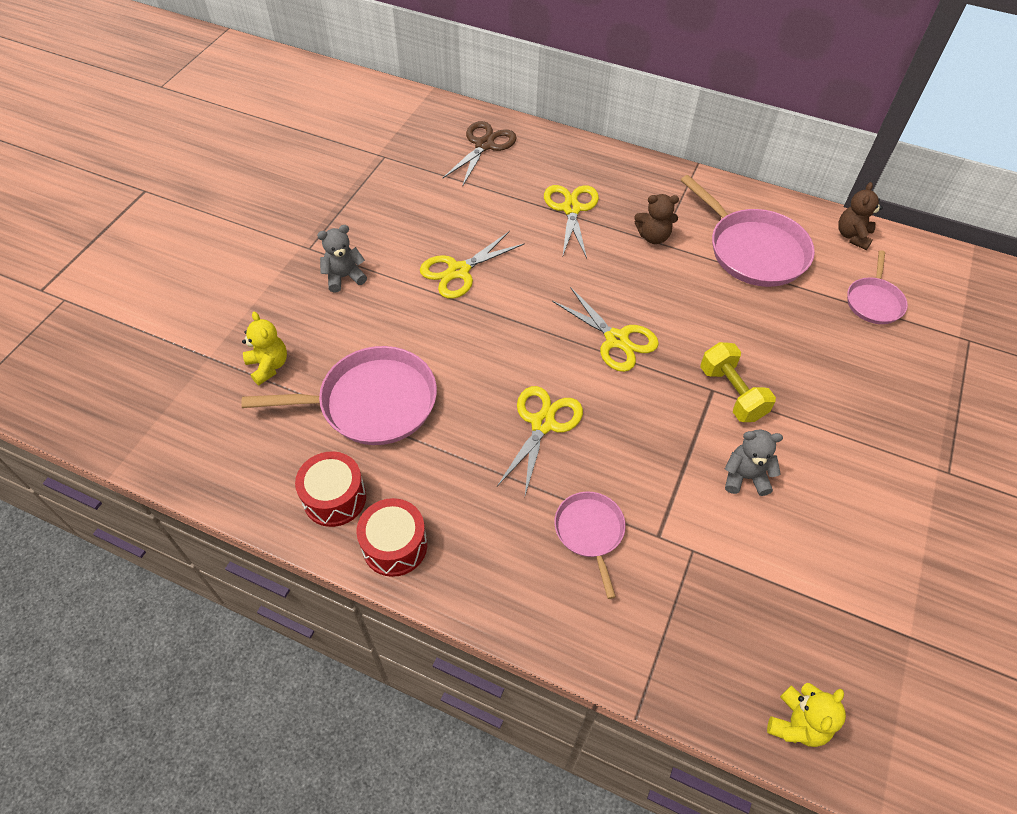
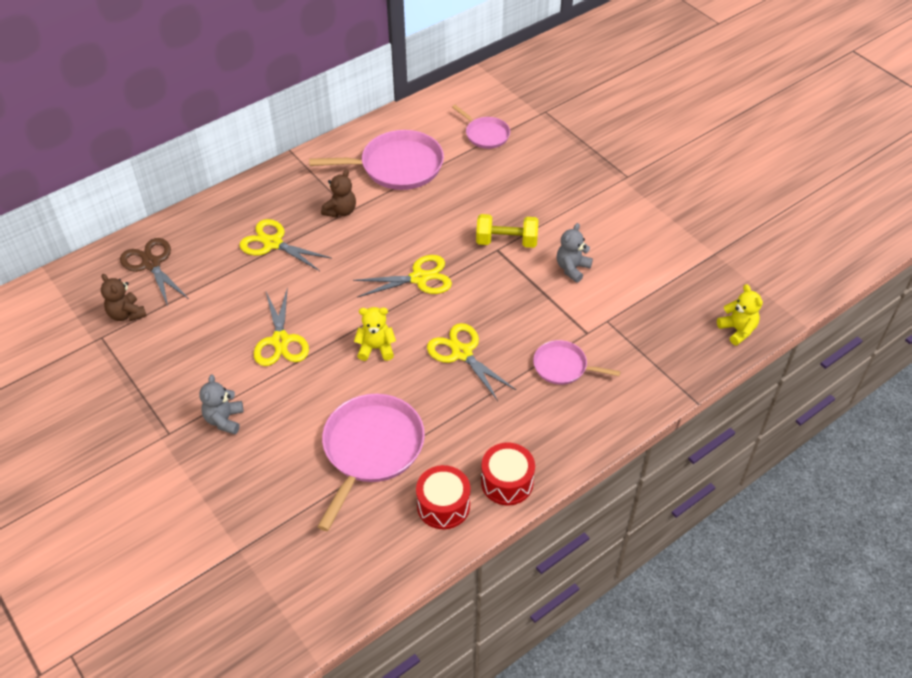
camera: 60 degrees left, 5 degrees down
yellow teddy bear [242,312,287,385] -> yellow teddy bear moved to [354,307,396,361]
brown teddy bear [838,182,883,250] -> brown teddy bear moved to [101,274,147,321]

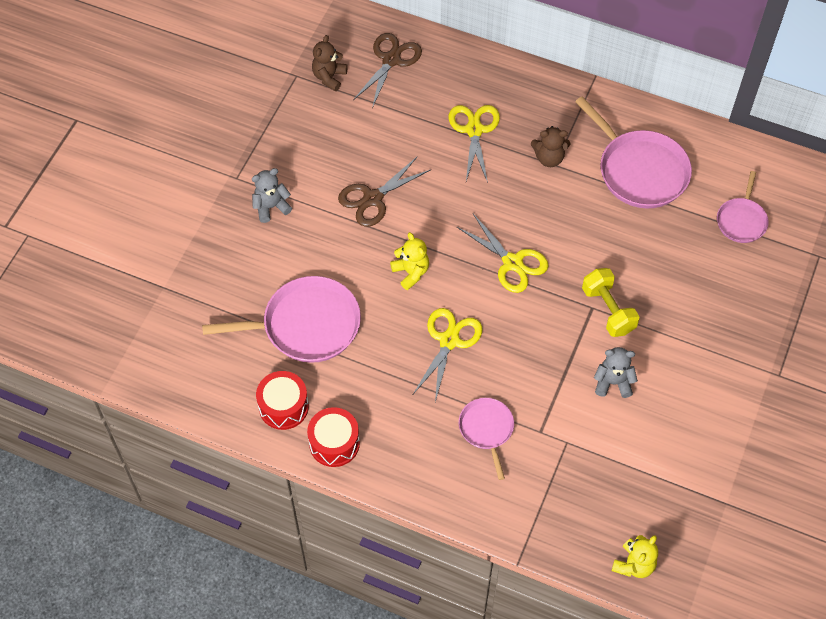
camera: 60 degrees right, 10 degrees up
yellow scissors [254,287,309,366] -> brown scissors [338,156,432,227]

